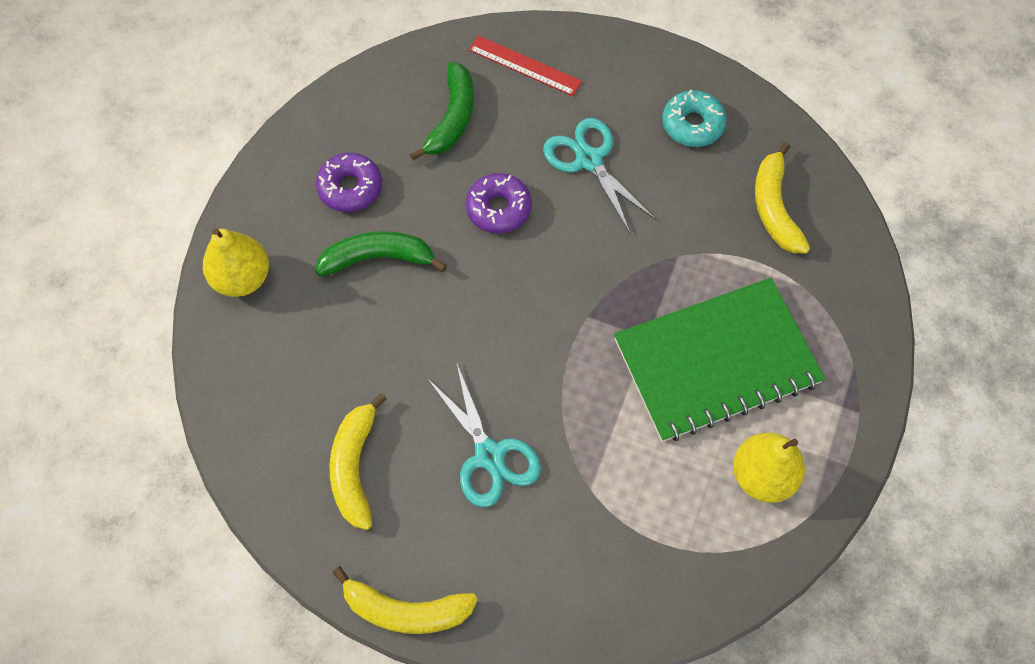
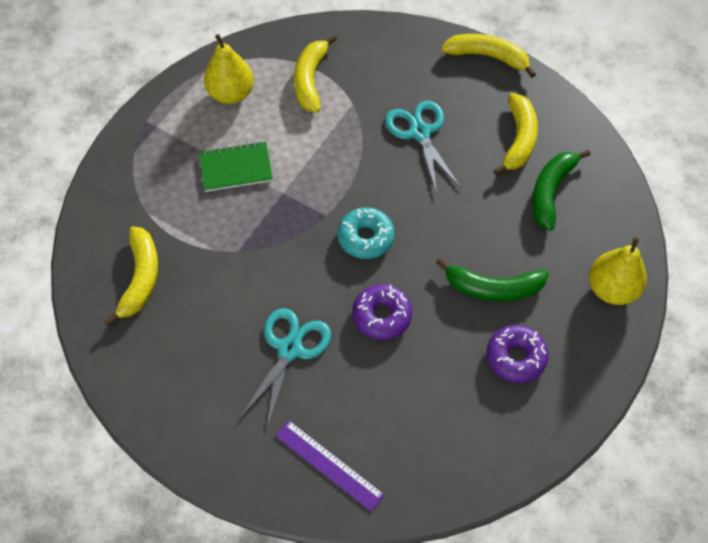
camera: 170 degrees left, 5 degrees down
green banana [409,62,474,161] -> green banana moved to [532,150,591,231]
red ruler [468,35,582,96] -> purple ruler [275,420,385,512]
turquoise scissors [543,118,656,233] -> turquoise scissors turned 135 degrees counterclockwise [239,308,331,431]
green notebook [614,278,825,442] -> green notebook [199,141,273,192], size x0.50
turquoise donut [662,90,727,147] -> turquoise donut moved to [338,208,395,259]
none -> yellow banana [294,35,337,113]

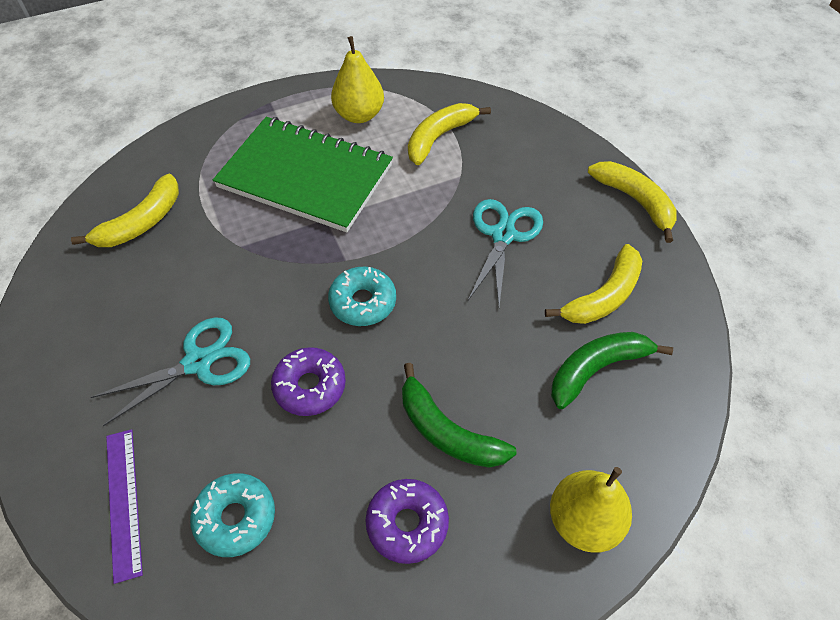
camera: 35 degrees right, 5 degrees down
green notebook [199,141,273,192] -> green notebook [213,117,393,232], size x1.99
none -> turquoise donut [190,473,275,557]

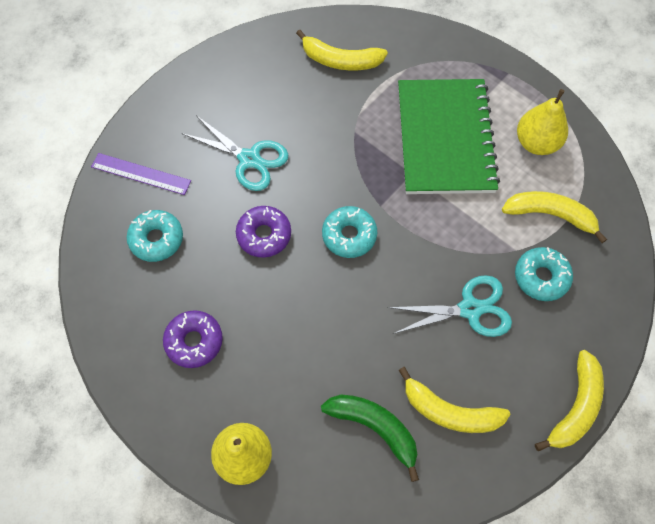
camera: 65 degrees right, 10 degrees up
purple ruler [106,429,143,584] -> purple ruler turned 60 degrees clockwise [91,153,191,195]
green banana [402,363,517,468] -> none
none -> turquoise donut [515,247,573,301]

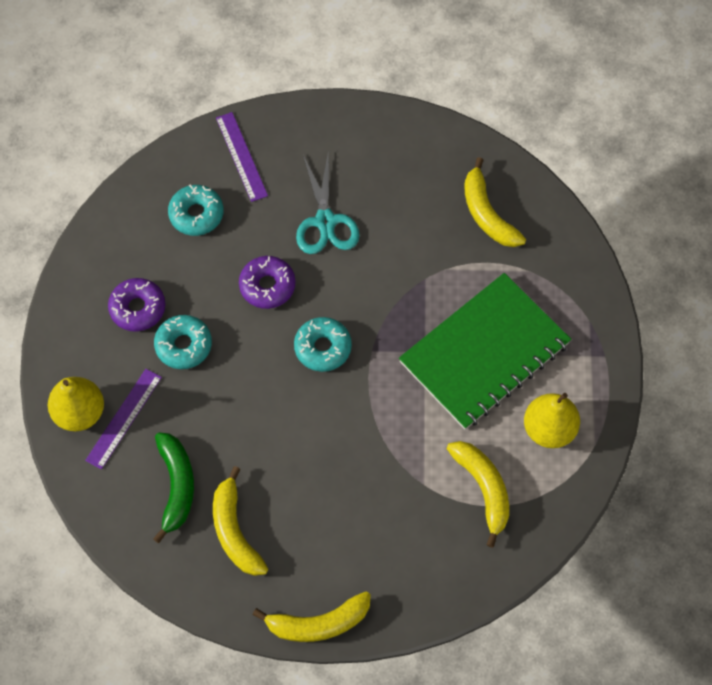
camera: 50 degrees right, 0 degrees up
turquoise scissors [387,275,512,337] -> none
turquoise donut [515,247,573,301] -> turquoise donut moved to [154,315,212,369]
none -> purple ruler [85,369,162,470]

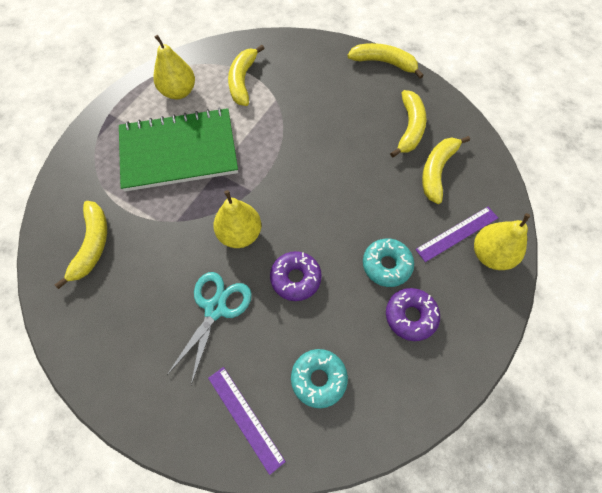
camera: 150 degrees left, 0 degrees up
green banana [153,432,194,543] -> yellow banana [422,136,470,204]
purple ruler [216,112,268,202] -> purple ruler turned 45 degrees counterclockwise [208,367,286,475]
turquoise donut [294,317,352,372] -> none
none -> yellow pear [213,190,261,248]

